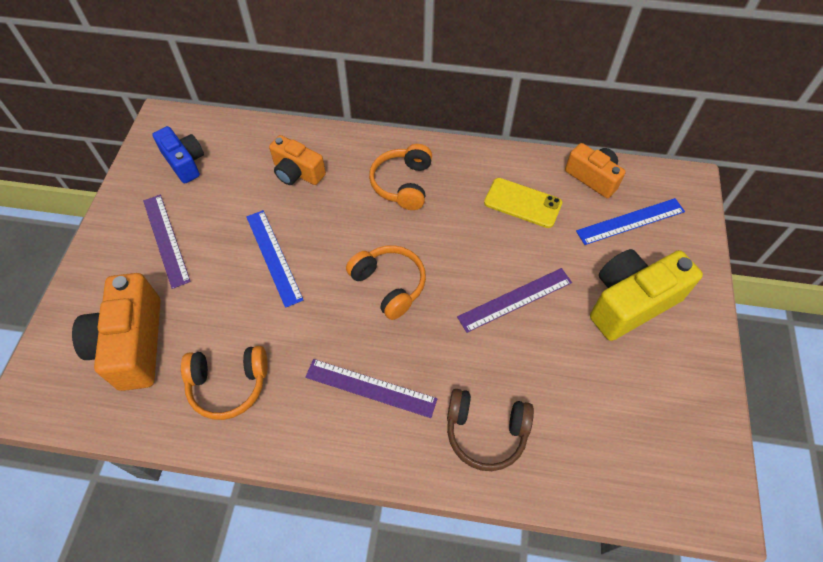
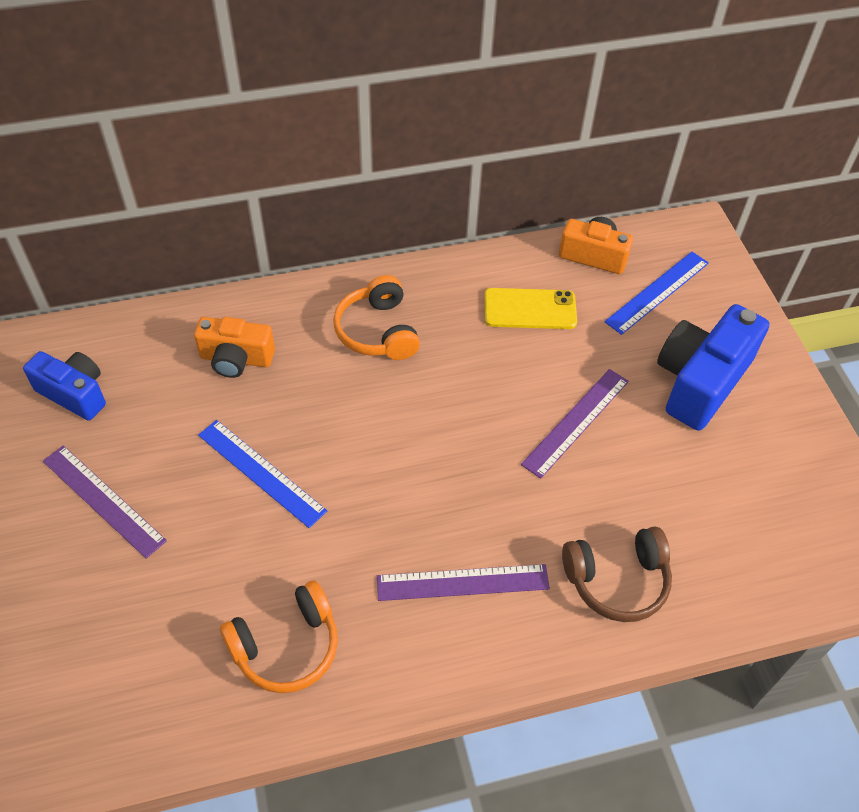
camera: 25 degrees left, 5 degrees down
orange camera [72,273,161,391] -> none
orange headphones [346,245,426,320] -> none
yellow camera [590,249,703,341] -> blue camera [657,304,769,431]

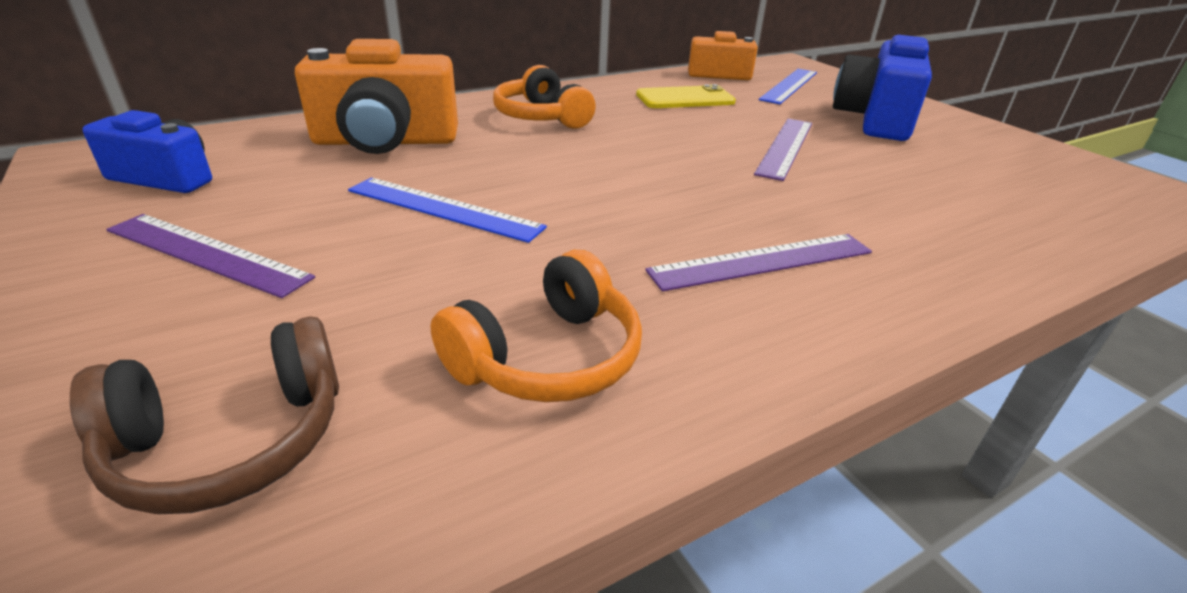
camera: 15 degrees left, 20 degrees down
orange camera [194,317,275,378] -> orange camera [295,39,458,154], size x1.60
brown headphones [562,527,672,622] -> brown headphones moved to [70,316,339,514]

